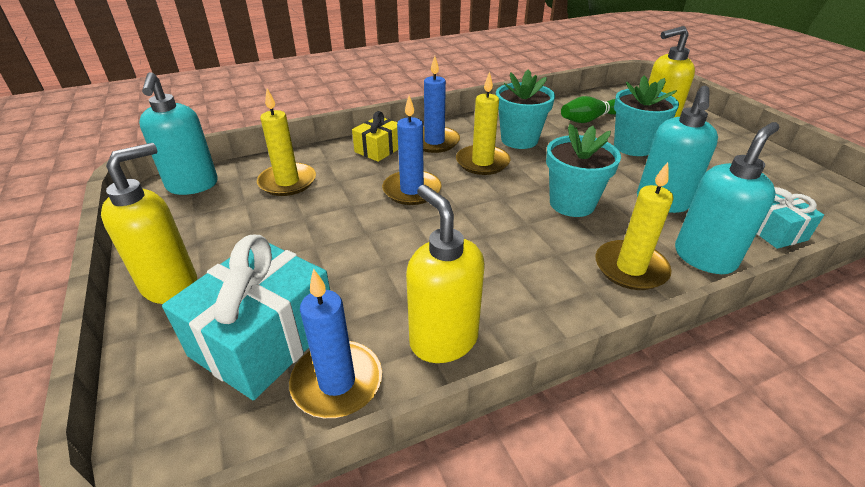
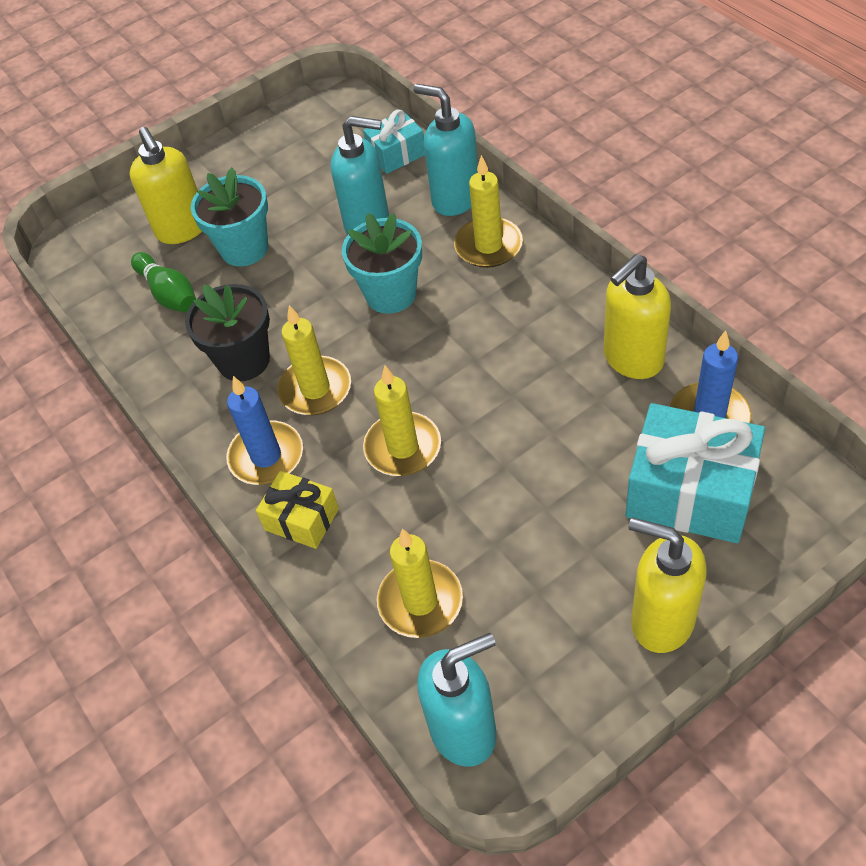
camera: 95 degrees left, 15 degrees up
blue candle [382,95,442,205] -> yellow candle [363,366,441,476]
turquoise flower pot [496,69,555,149] -> black flower pot [185,284,270,381]

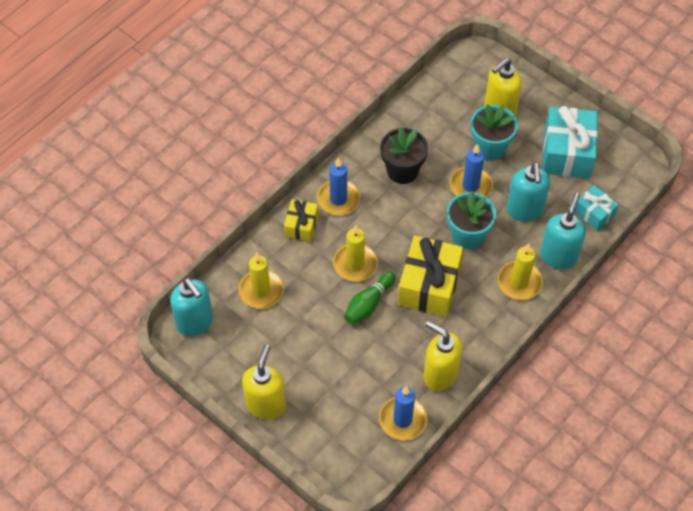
camera: 70 degrees right, 5 degrees up
green bowling pin [131,252,196,313] -> green bowling pin moved to [344,271,395,324]
yellow candle [277,305,351,415] -> none
turquoise gift [626,403,765,543] -> turquoise gift moved to [542,106,598,179]
none -> yellow gift [398,236,463,317]
none -> blue candle [450,144,493,197]

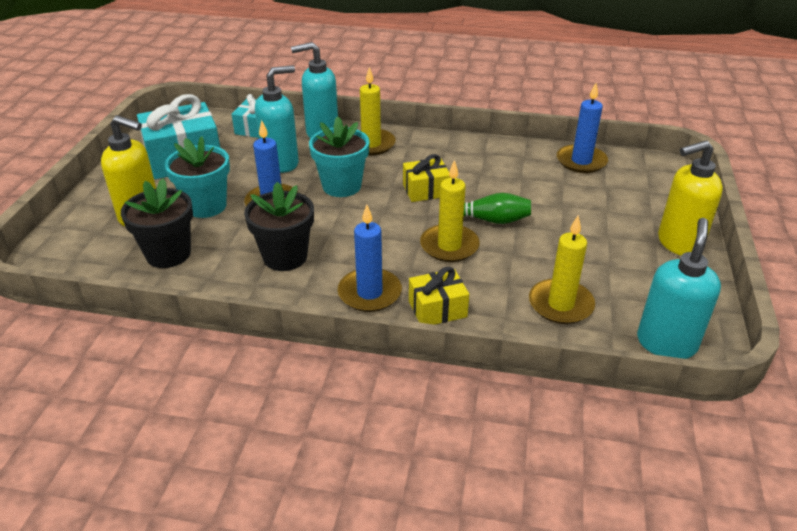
camera: 120 degrees left, 20 degrees down
yellow gift [398,236,463,317] -> yellow gift [403,154,451,202], size x0.55
yellow soap dispenser [424,321,462,391] -> none
none -> black flower pot [121,178,193,268]

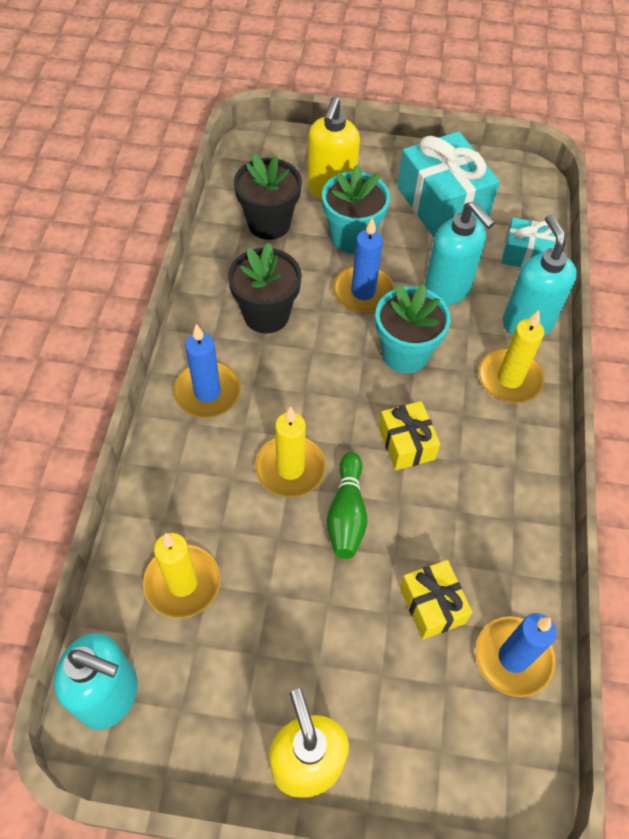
camera: 85 degrees right, 20 degrees up
yellow gift [409,267,469,325] -> yellow gift moved to [400,560,472,639]

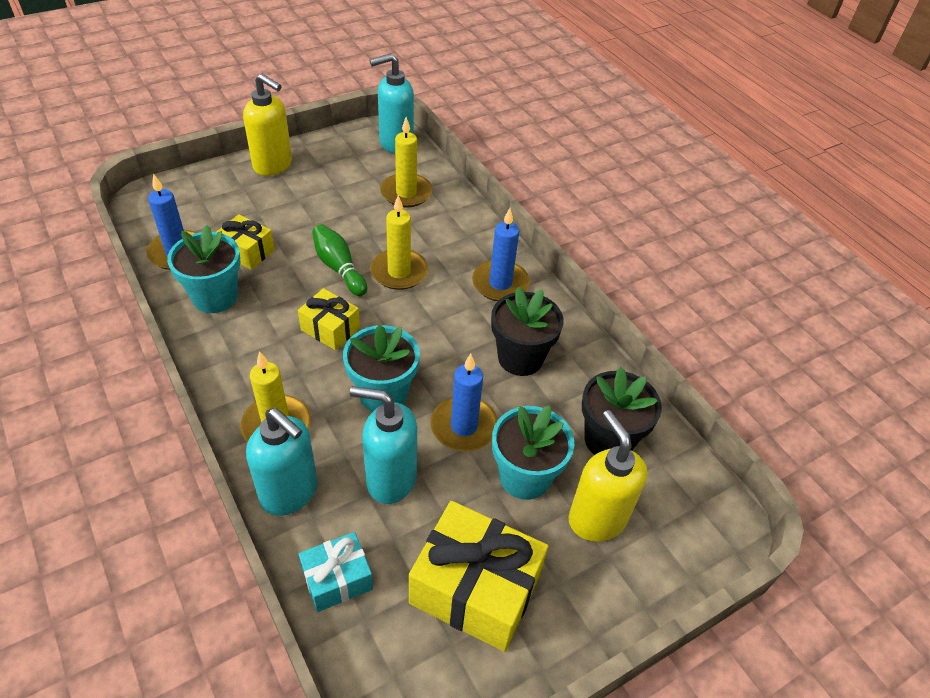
camera: 140 degrees right, 10 degrees down
turquoise gift [397,131,500,238] -> yellow gift [409,501,548,652]
none -> turquoise flower pot [167,225,241,313]

